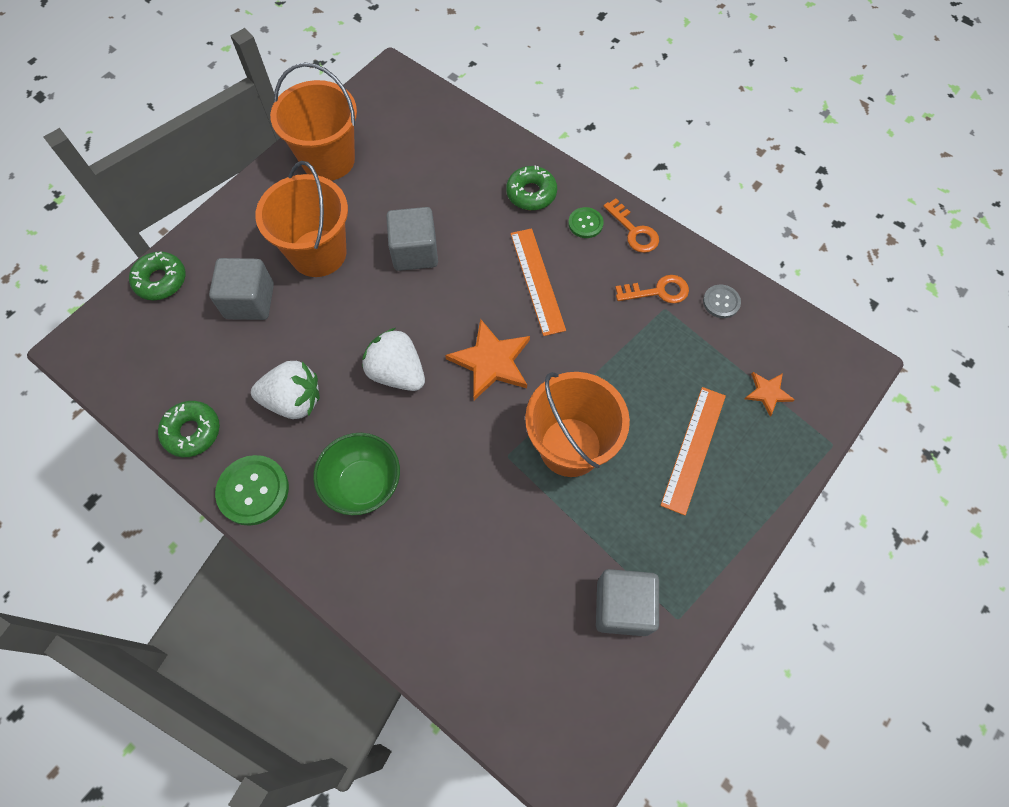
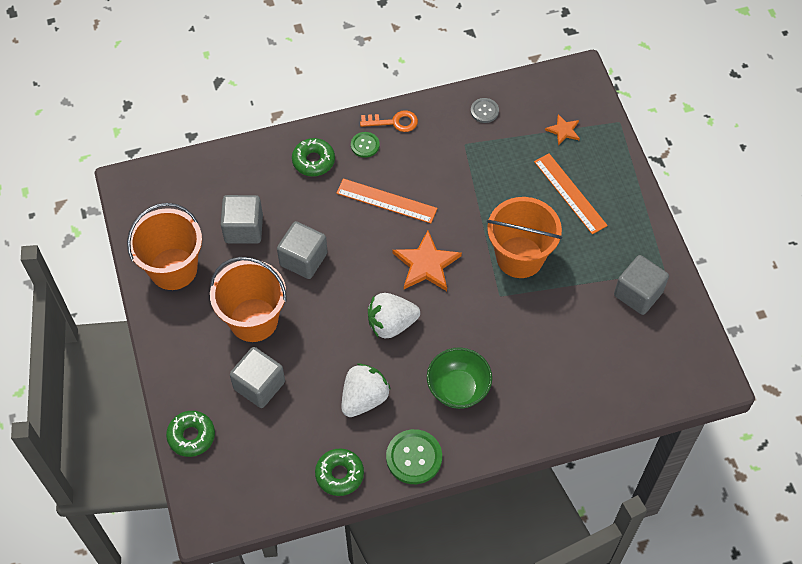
camera: 55 degrees left, 5 degrees down
orange key [615,275,689,303] -> none
none -> grey cube [221,195,263,244]

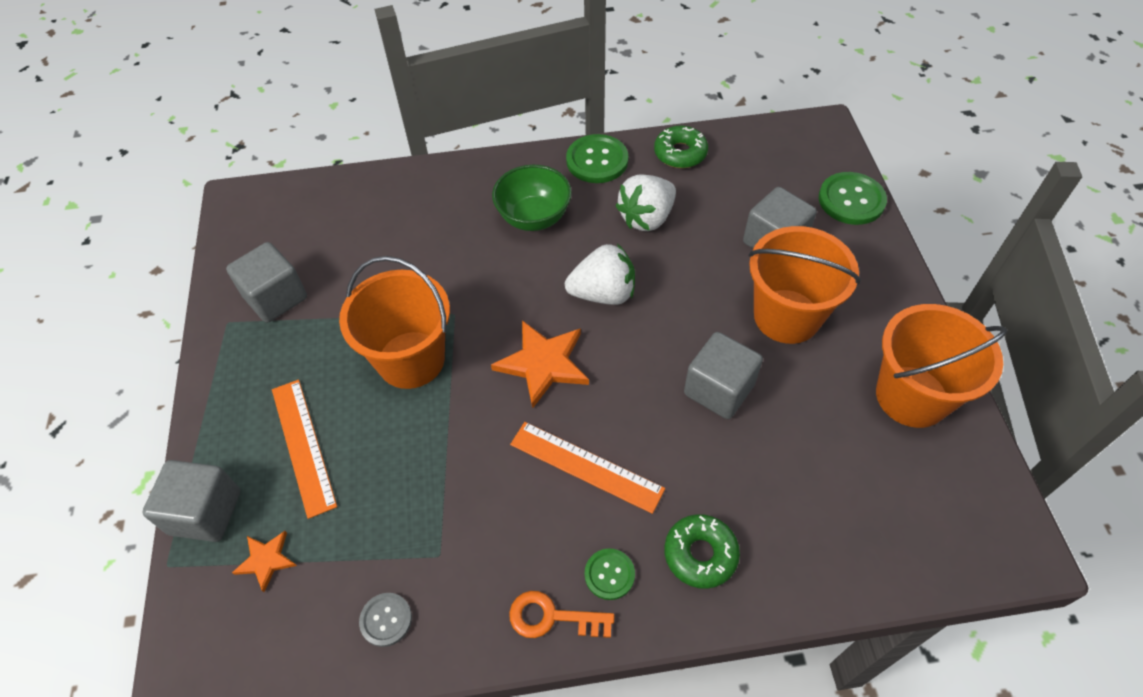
camera: 170 degrees left, 5 degrees down
green donut [166,411,215,457] -> green button [819,172,887,225]
grey cube [221,195,263,244] -> grey cube moved to [142,460,240,542]

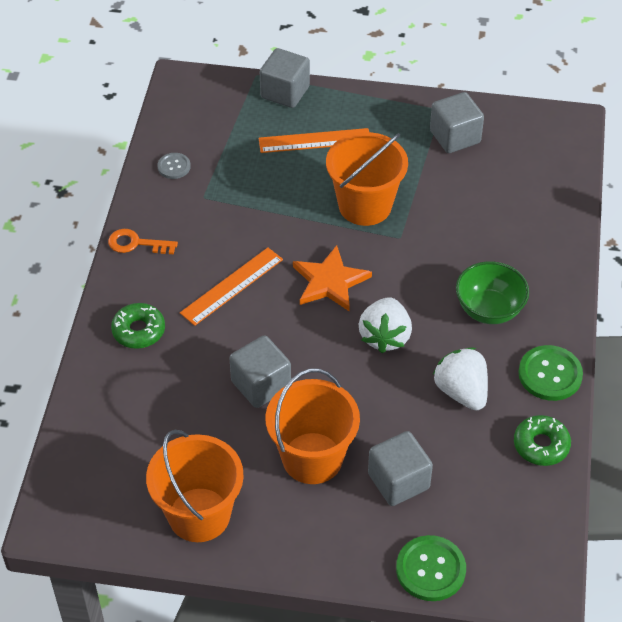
camera: 105 degrees right, 5 degrees down
orange star [232,531,297,592] -> none
orange key [509,591,614,638] -> orange key turned 105 degrees counterclockwise [108,229,178,254]
green button [585,548,635,600] -> none

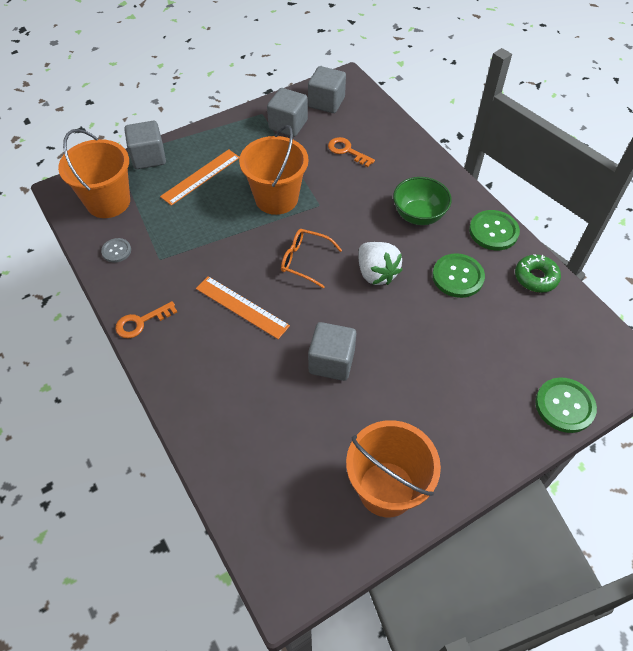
camera: 40 degrees left, 5 degrees up
green donut [111,303,165,349] -> none
orange ruler [180,248,283,326] -> orange ruler turned 60 degrees counterclockwise [196,276,290,339]
orange bucket [265,368,360,484] -> orange bucket moved to [58,129,130,218]
orange star [293,245,372,311] -> orange glasses [281,229,342,288]
grey cube [368,431,433,506] -> grey cube moved to [308,66,346,113]
white strawberry [433,347,488,410] -> green button [432,253,485,298]
none -> orange key [328,137,375,167]

